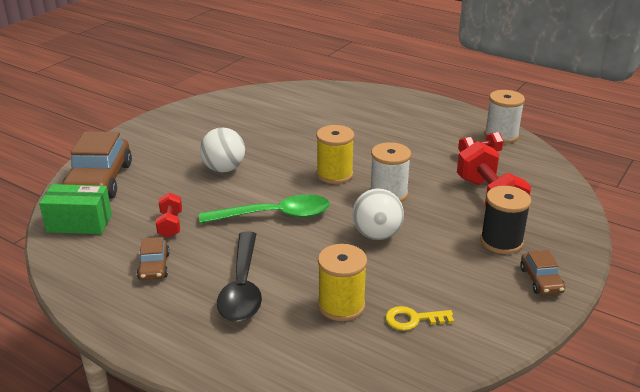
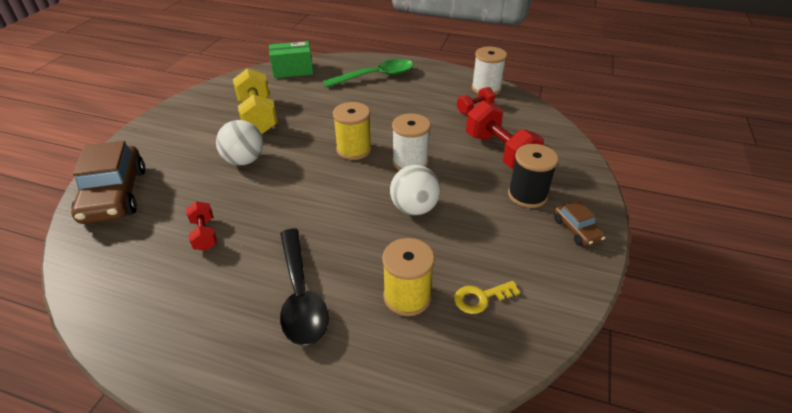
camera: 15 degrees left, 10 degrees up
green box [39,184,112,234] -> green box moved to [269,41,313,78]
brown car [137,237,170,280] -> none
green spoon [199,194,330,223] -> green spoon moved to [323,59,414,88]
none -> yellow dumbbell [233,68,278,134]

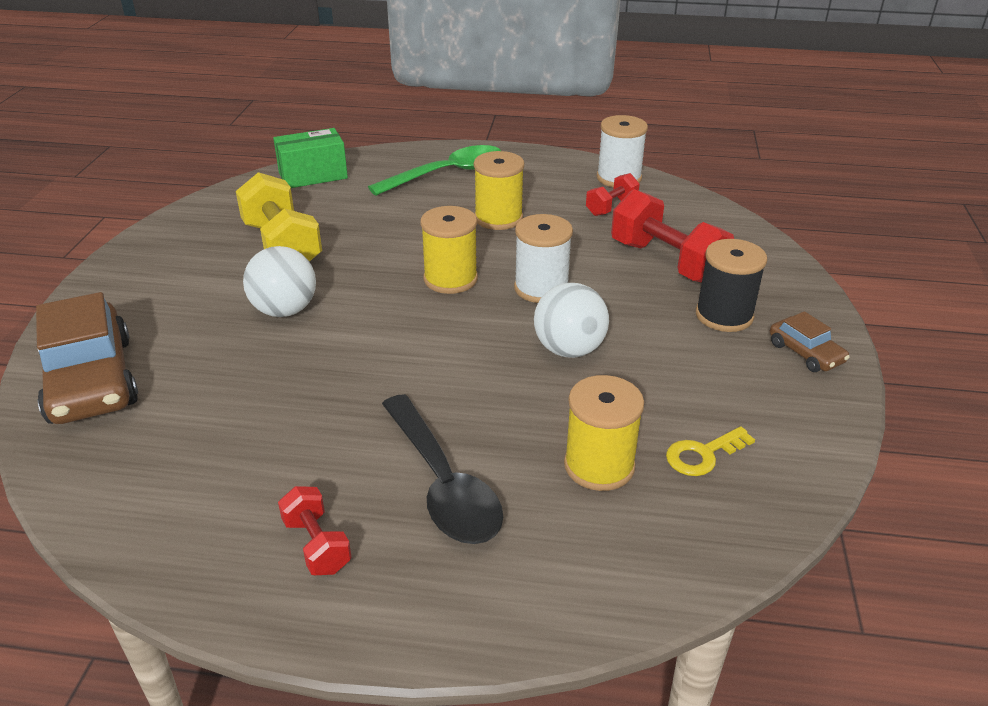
camera: 10 degrees left, 5 degrees down
red dumbbell [186,201,217,250] -> red dumbbell moved to [278,486,351,575]
none -> yellow spool [474,151,524,230]

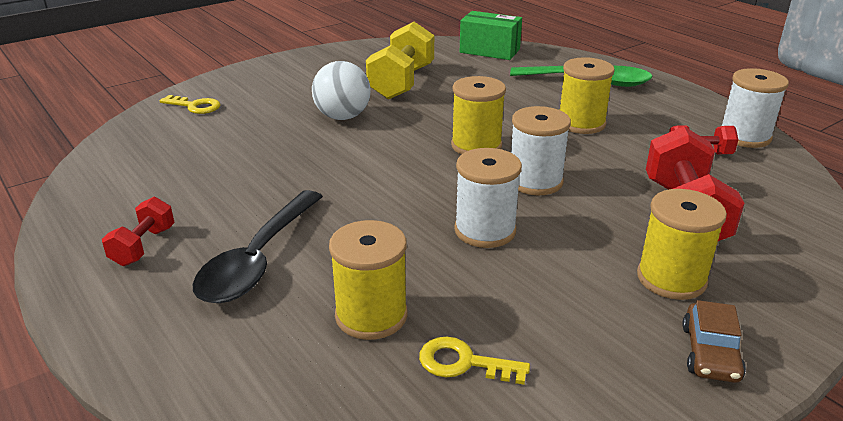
camera: 45 degrees right, 5 degrees down
brown car [36,292,138,424] -> yellow key [160,95,220,114]
white ball [534,283,609,358] -> white spool [454,148,522,248]
black spool [696,239,767,332] -> yellow spool [637,189,727,300]

